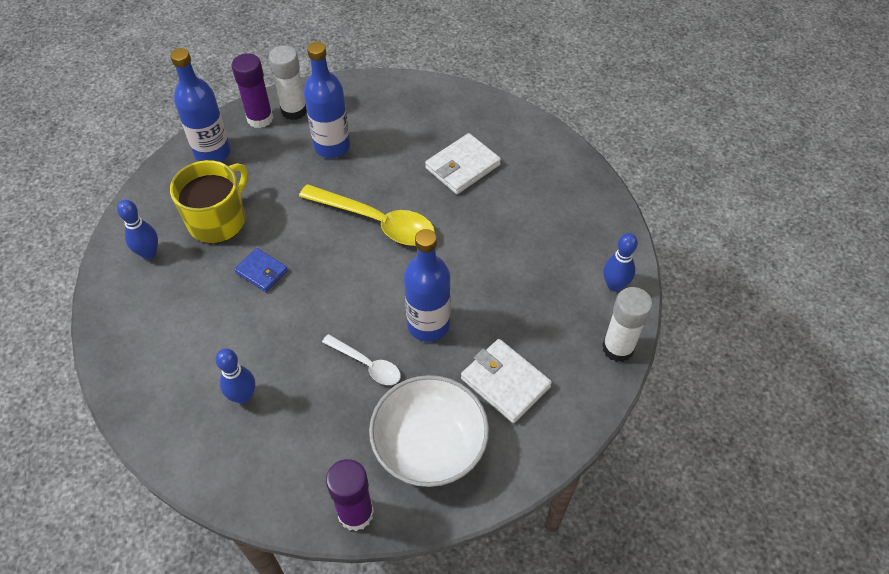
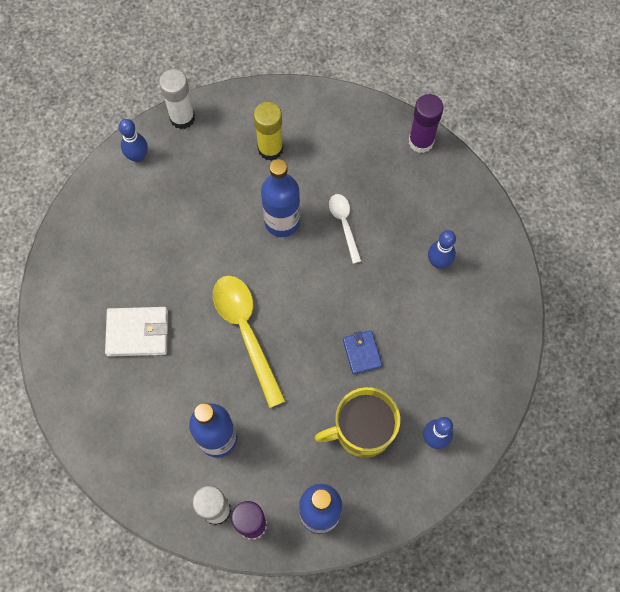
camera: 140 degrees left, 15 degrees up
white bowl [369,375,489,487] -> none
white wallet [461,339,552,423] -> yellow glue stick [254,102,283,161]

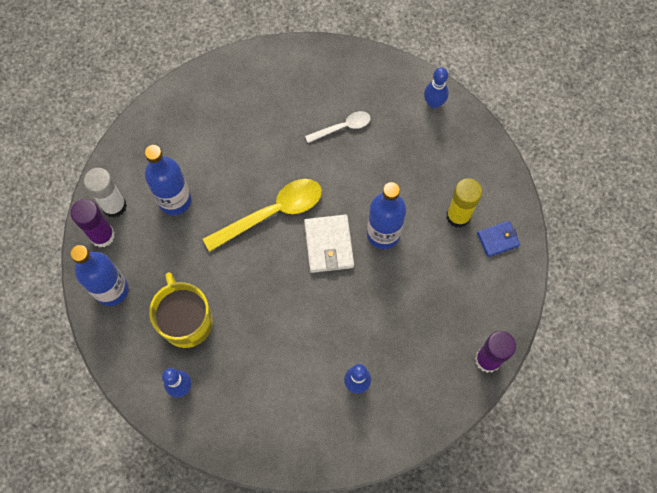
camera: 85 degrees right, 0 degrees up
white wallet [105,307,168,357] -> white wallet moved to [304,214,354,273]
white glue stick [159,69,195,129] -> none
white spoon [329,194,362,264] -> white spoon moved to [305,111,371,143]
blue wallet [343,330,382,374] -> blue wallet moved to [477,221,520,257]

